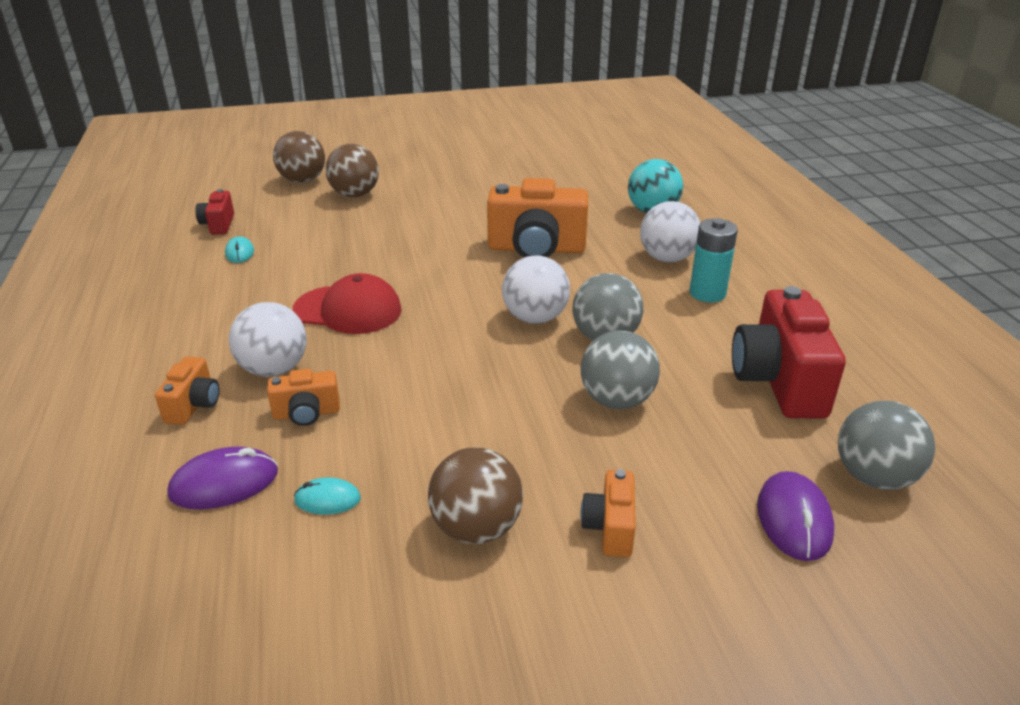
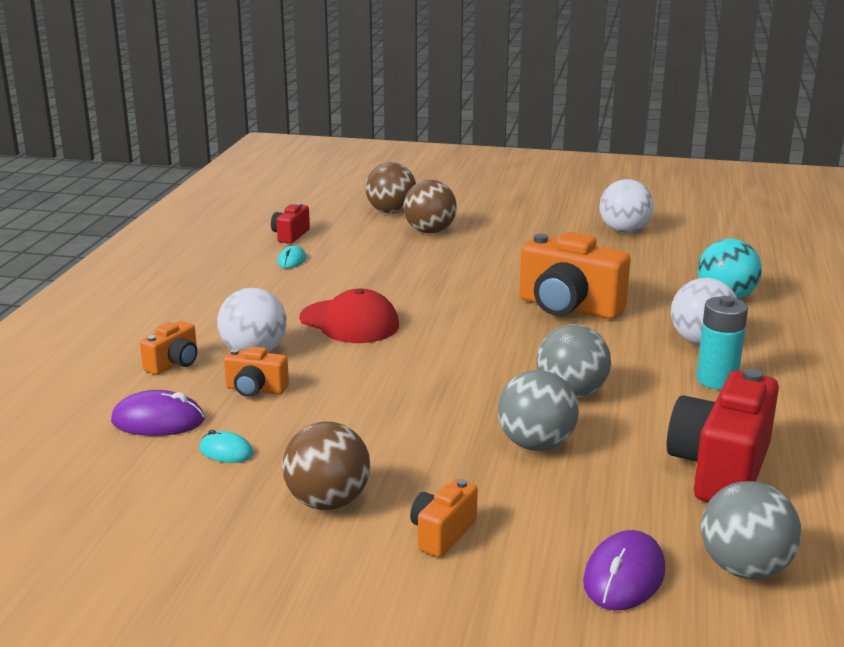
camera: 25 degrees right, 10 degrees down
white ball [502,255,570,324] -> white ball moved to [599,179,654,233]

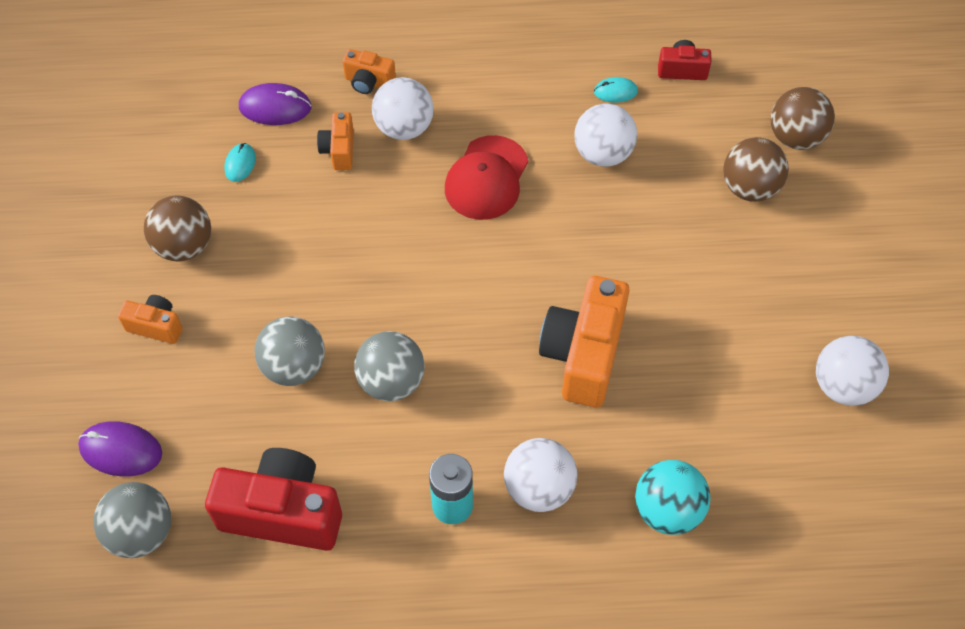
camera: 75 degrees right, 35 degrees up
purple mouse [111,390,204,436] -> purple mouse turned 75 degrees counterclockwise [239,83,312,125]
none -> white ball [574,103,637,167]

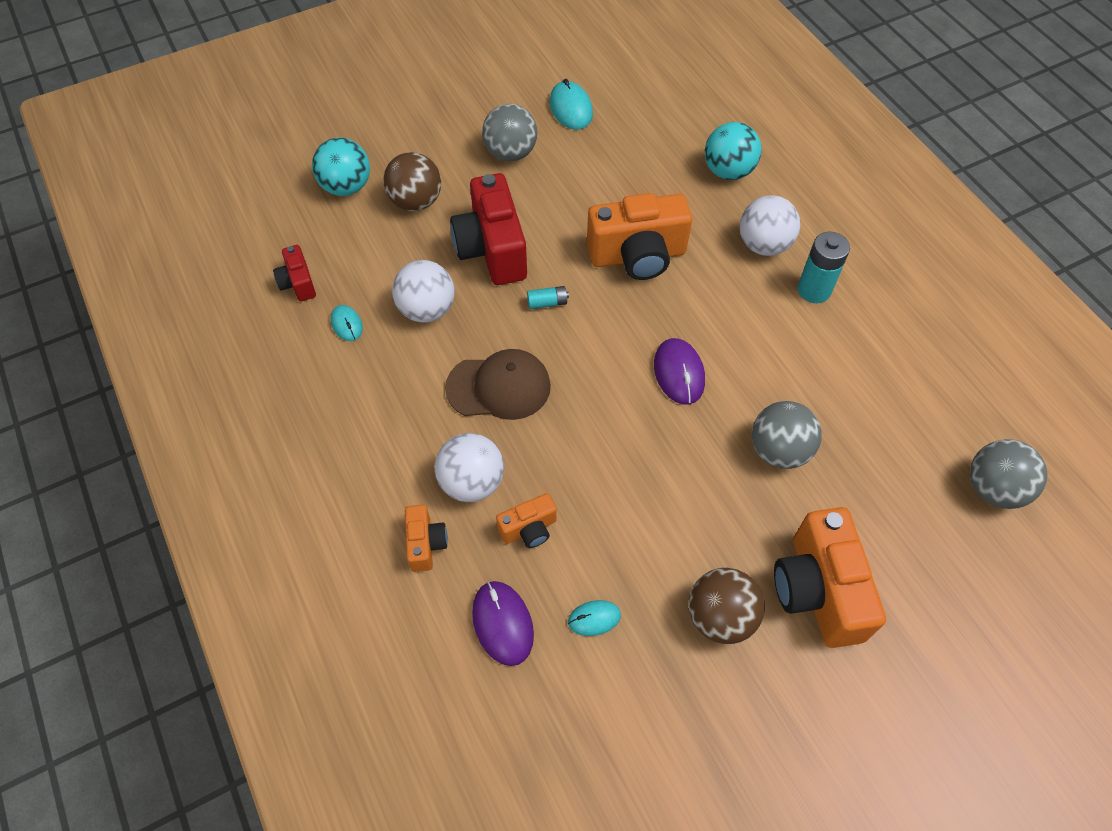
camera: 115 degrees left, 0 degrees up
purple mouse [78,421,162,476] -> purple mouse moved to [654,338,705,405]
orange camera [118,295,183,344] -> orange camera [774,507,886,648], size x1.99
red camera [205,448,342,551] -> red camera moved to [450,173,527,285]
grey ball [354,331,425,401] -> grey ball moved to [482,104,537,161]
red cap [445,135,528,220] -> brown cap [445,349,551,420]
brown ball [771,87,835,150] -> turquoise ball [312,137,370,196]
white ball [816,336,889,406] -> turquoise mouse [549,79,593,130]
none -> turquoise battery [527,286,569,309]

